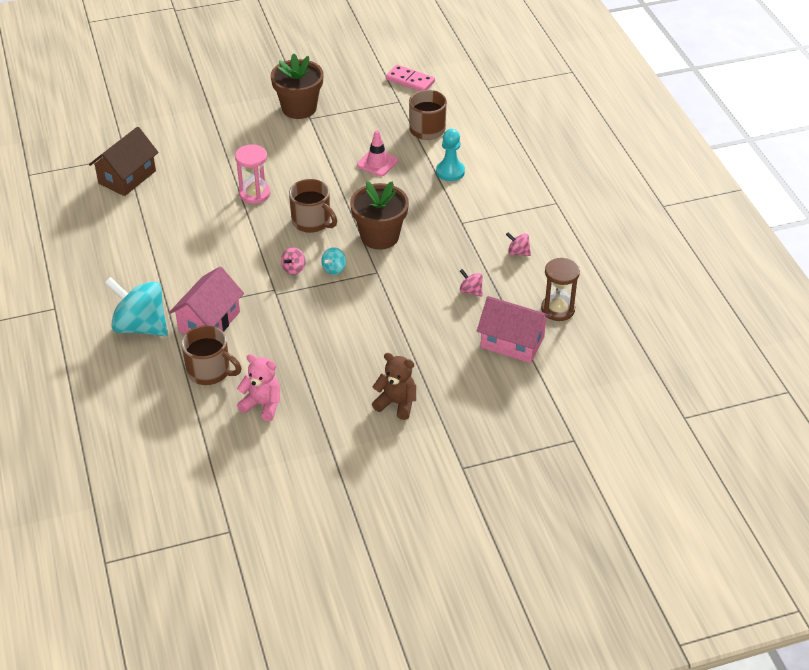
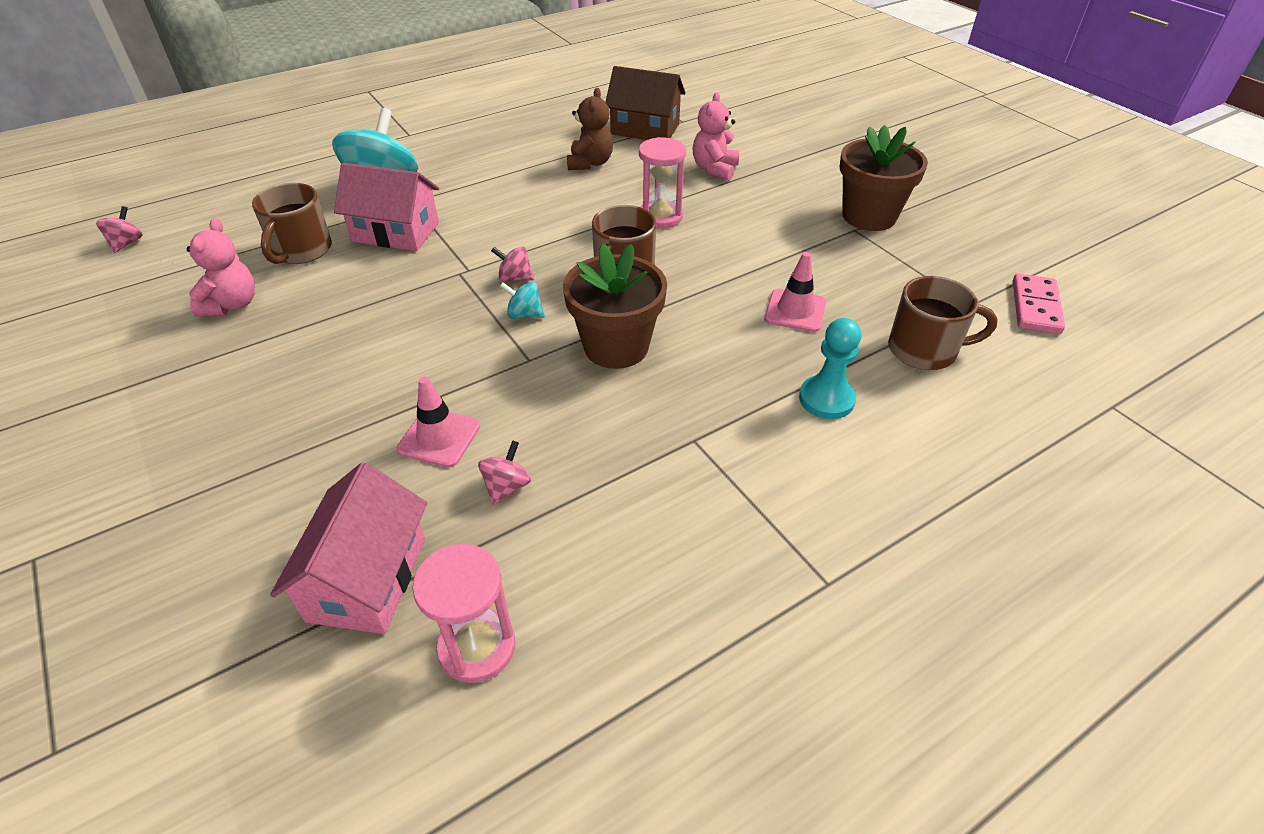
camera: 75 degrees right, 0 degrees up
brown teddy bear [372,353,416,420] -> brown teddy bear moved to [567,88,613,170]
pink spinning top [506,232,531,256] -> pink spinning top moved to [96,206,143,253]
brown hourglass [541,258,580,321] -> pink hourglass [412,544,515,683]
none -> pink traffic cone [397,377,480,468]
none -> pink teddy bear [692,92,739,180]

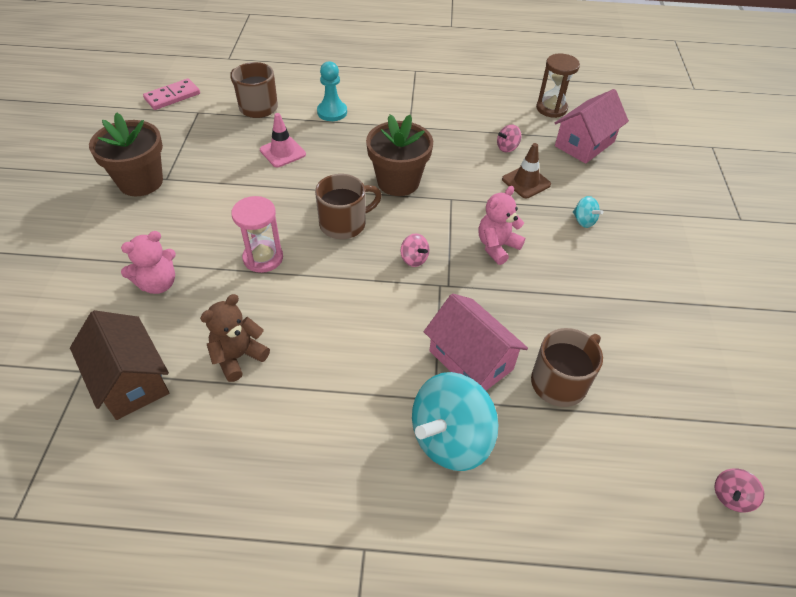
camera: 145 degrees left, 5 degrees up
pink teddy bear [187,218,255,317] -> pink teddy bear moved to [479,186,525,265]
pink traffic cone [397,377,480,468] -> brown traffic cone [502,143,551,198]
pink hourglass [412,544,515,683] -> brown hourglass [536,54,580,118]
turquoise spinning top [500,282,545,319] -> turquoise spinning top moved to [573,196,604,228]

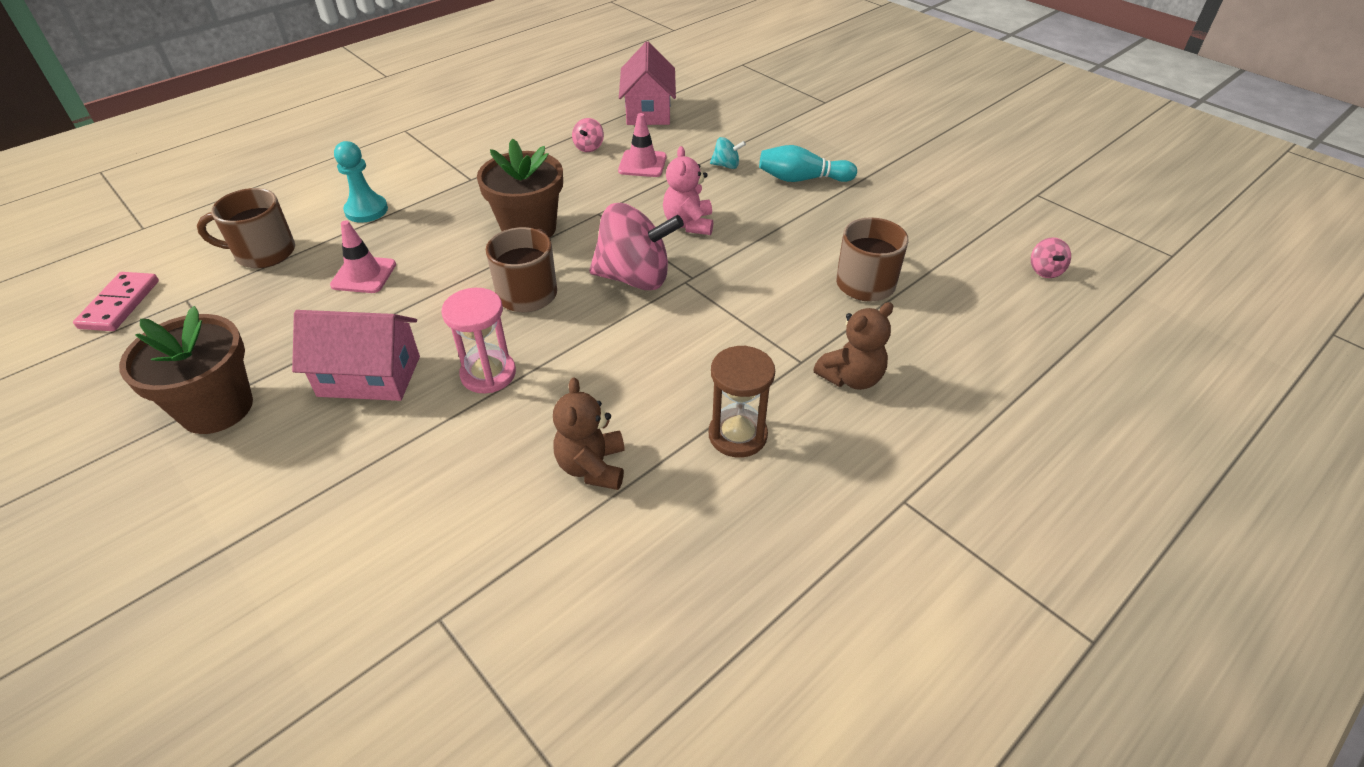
camera: 45 degrees left, 5 degrees down
brown house [70,310,169,420] -> none
pink teddy bear [121,231,176,294] -> none
pink spinning top [401,233,429,267] -> pink spinning top [589,203,684,290], size x2.29
turquoise spinning top [412,372,498,471] -> brown teddy bear [813,302,893,390]
pink house [424,294,528,391] -> pink house moved to [292,310,420,401]
brown traffic cone [502,143,551,198] -> pink traffic cone [618,113,667,177]
brown hourglass [536,54,580,118] -> brown hourglass moved to [709,346,775,458]
none -> turquoise bowling pin [759,145,857,182]

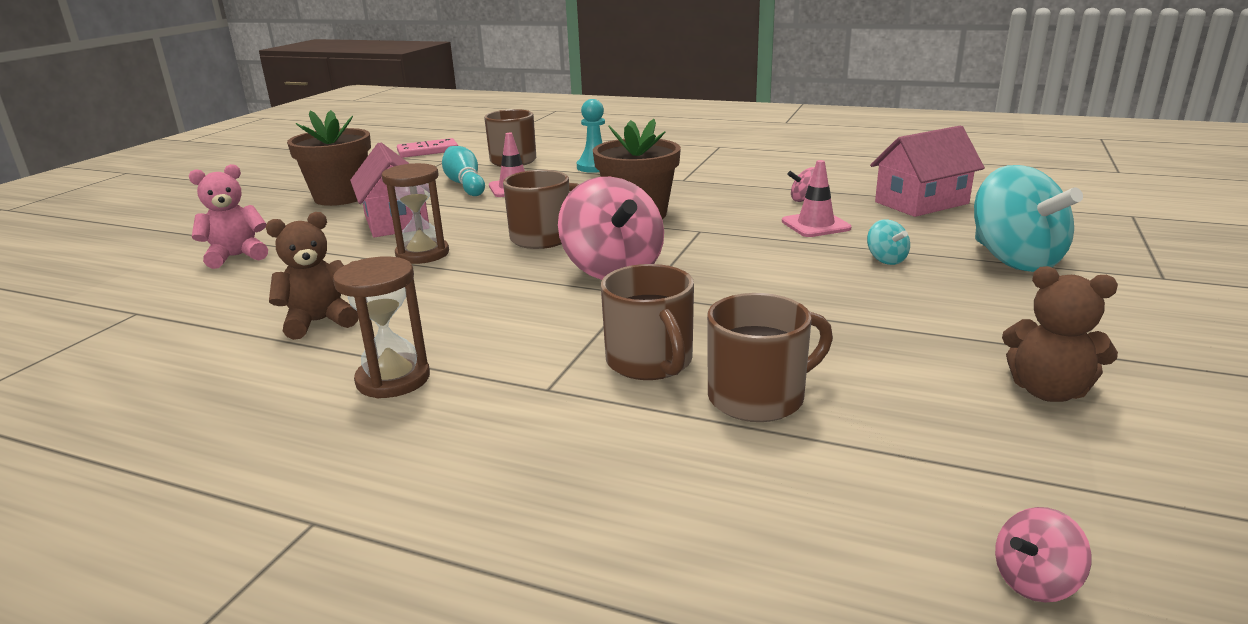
camera: 65 degrees right, 20 degrees down
pink hourglass [442,288,516,393] -> brown hourglass [382,163,449,264]
pink teddy bear [663,146,713,235] -> pink teddy bear moved to [189,164,268,269]
turquoise bowling pin [759,145,857,182] -> turquoise bowling pin moved to [442,146,485,196]
brown teddy bear [813,302,893,390] -> brown teddy bear moved to [1002,266,1118,402]
none -> brown mug [601,264,694,380]
none -> turquoise spinning top [974,165,1083,272]

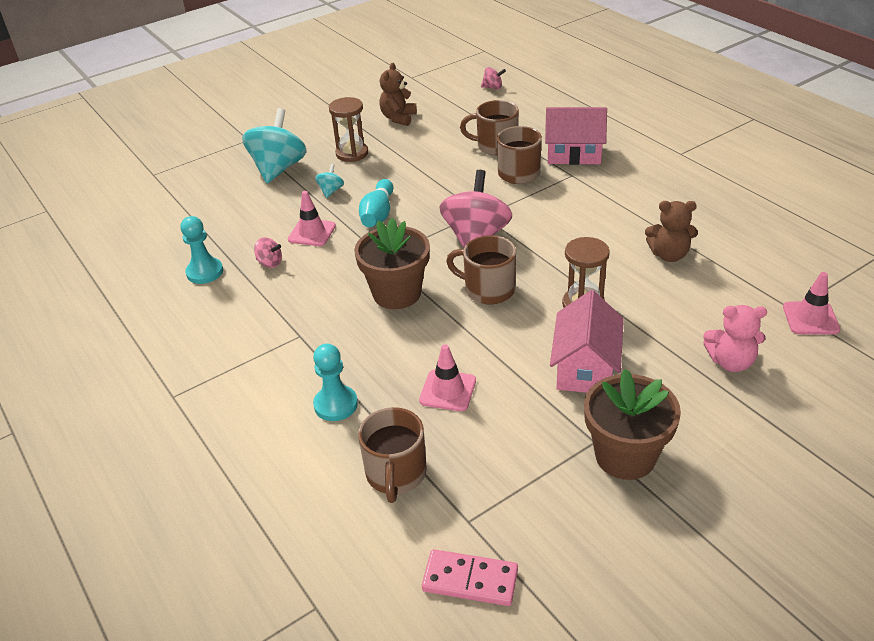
camera: 145 degrees left, 15 degrees up
brown hourglass [333,257,430,398] -> brown hourglass moved to [329,97,368,162]
turquoise bowling pin [442,146,485,196] -> turquoise bowling pin moved to [359,179,393,227]
pink house [870,126,985,217] -> pink house moved to [545,107,607,165]
brown teddy bear [1002,266,1118,402] -> brown teddy bear turned 135 degrees counterclockwise [379,63,417,126]
none -> turquoise pawn [181,216,223,284]
none -> pink traffic cone [783,272,840,334]

